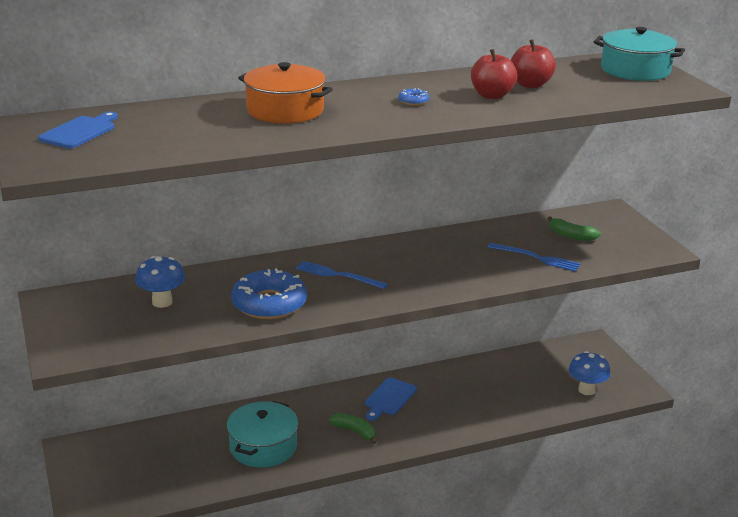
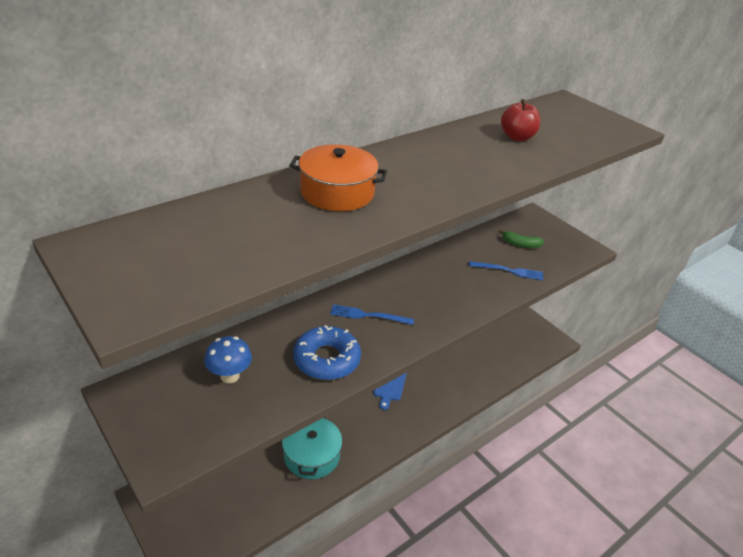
camera: 20 degrees left, 10 degrees up
blue cutting board [38,112,118,149] -> none
green banana [329,413,376,444] -> none
blue donut [398,88,429,105] -> none
red apple [471,49,517,99] -> none
blue mushroom [569,351,610,395] -> none
turquoise pot [594,27,685,81] -> none

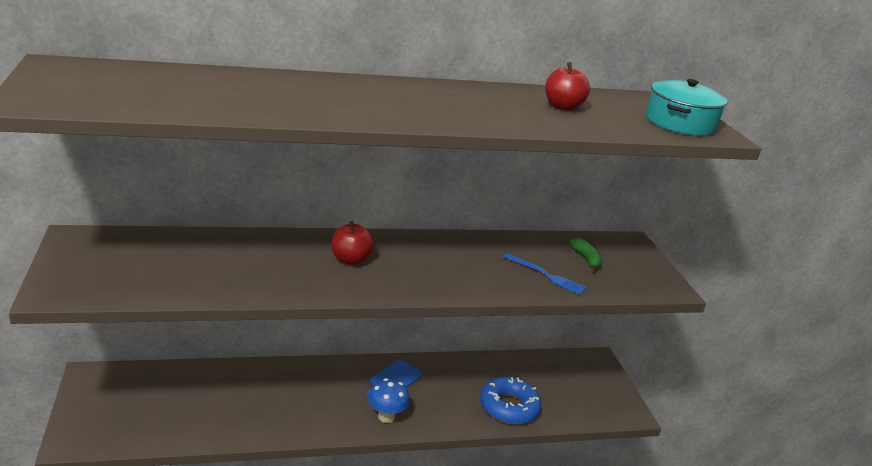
camera: 25 degrees right, 10 degrees down
blue mushroom [204,336,252,383] -> blue mushroom moved to [368,378,410,423]
turquoise pot [282,418,342,479] -> turquoise pot moved to [646,79,728,136]
orange pot [289,144,387,211] -> none
blue donut [293,325,361,380] -> blue donut moved to [480,377,542,424]
blue fork [330,304,414,325] -> red apple [332,221,374,265]
green banana [499,229,544,248] -> green banana turned 150 degrees counterclockwise [569,238,602,271]

